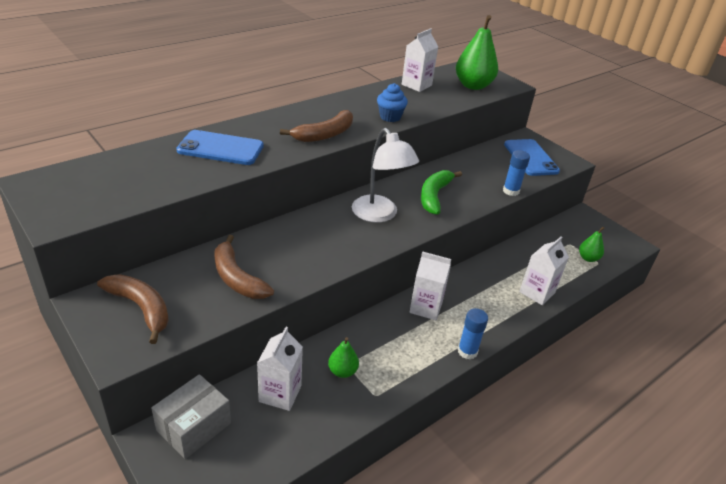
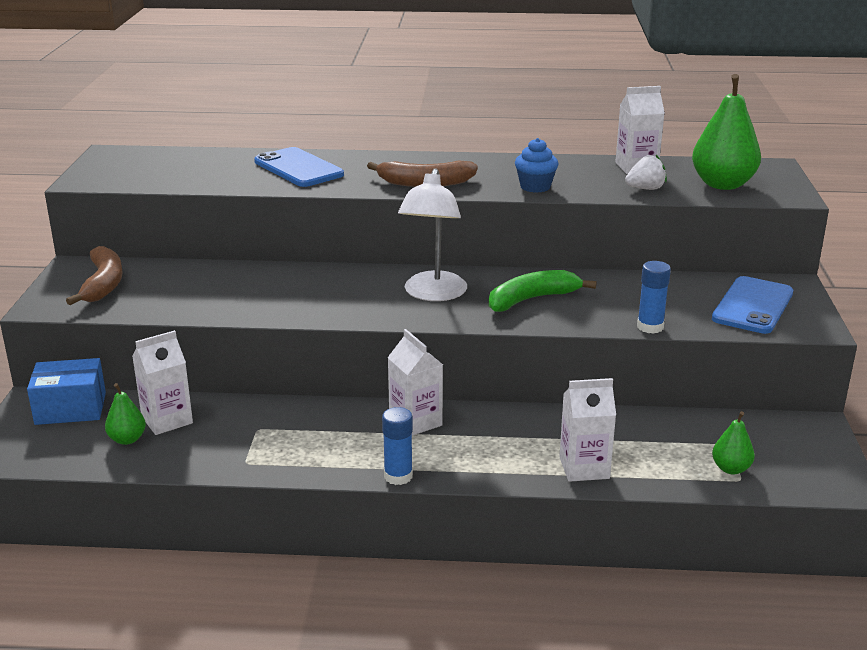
camera: 45 degrees right, 10 degrees down
grey box [151,374,231,459] -> blue box [27,358,106,425]
brown banana [215,235,274,299] -> none
green pear [328,337,359,378] -> green pear moved to [105,383,146,445]
none -> white strawberry [625,155,667,190]

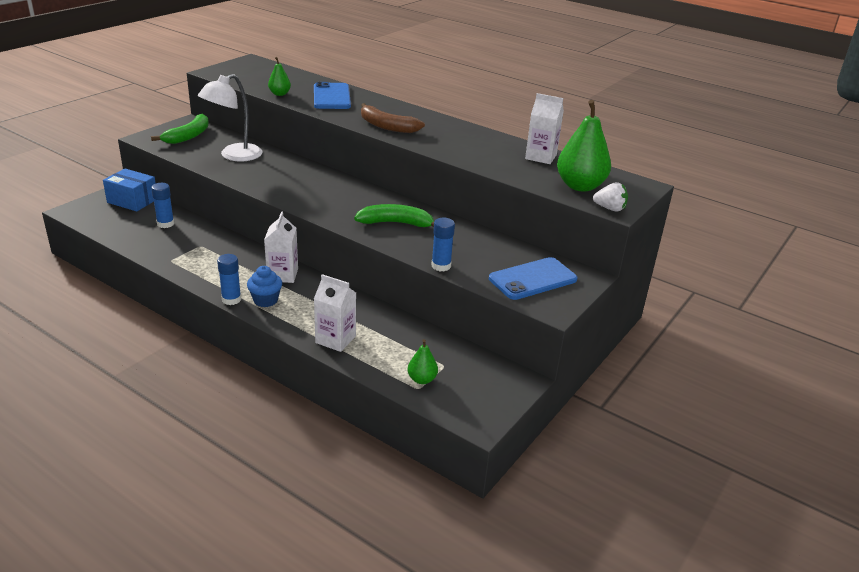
camera: 30 degrees right, 5 degrees up
brown banana [66,246,122,305] -> green banana [151,114,209,144]
green pear [105,383,146,445] -> green pear moved to [268,57,291,96]
white carton [132,330,193,435] -> blue glue stick [151,183,174,228]
white lamp [398,168,467,301] -> white lamp moved to [198,74,262,162]
blue cupcake [515,138,558,193] -> blue cupcake moved to [247,266,282,307]
white strawberry [625,155,667,190] -> white strawberry moved to [593,182,628,212]

